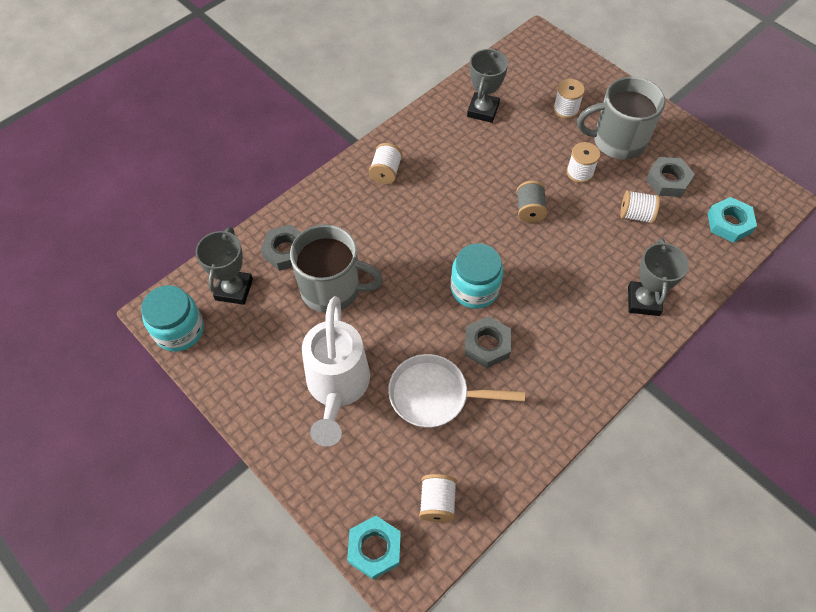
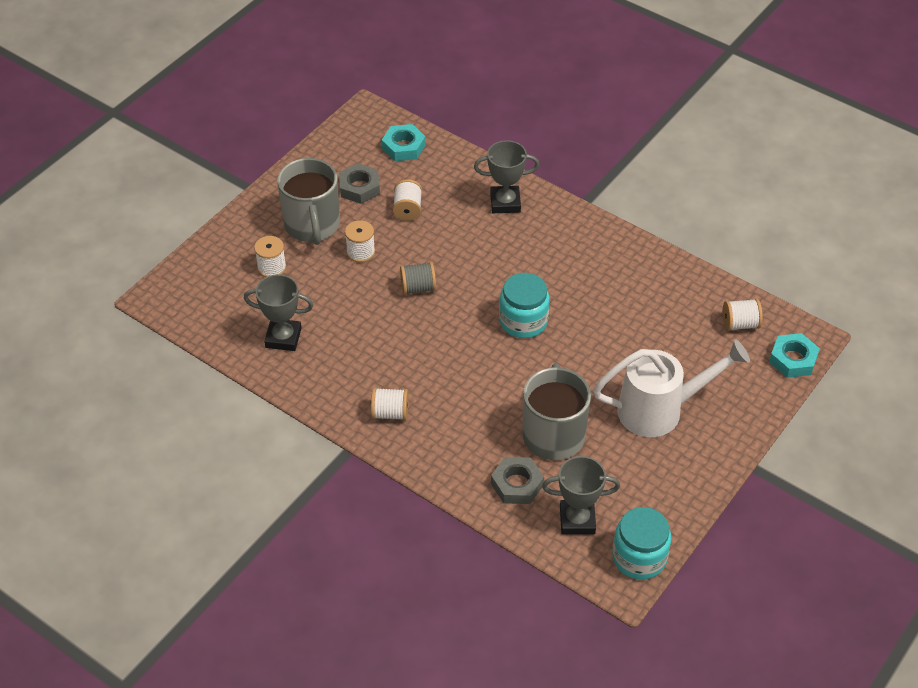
camera: 100 degrees left, 10 degrees down
white pan [388,354,525,428] -> none
grey nut [465,316,511,368] -> none

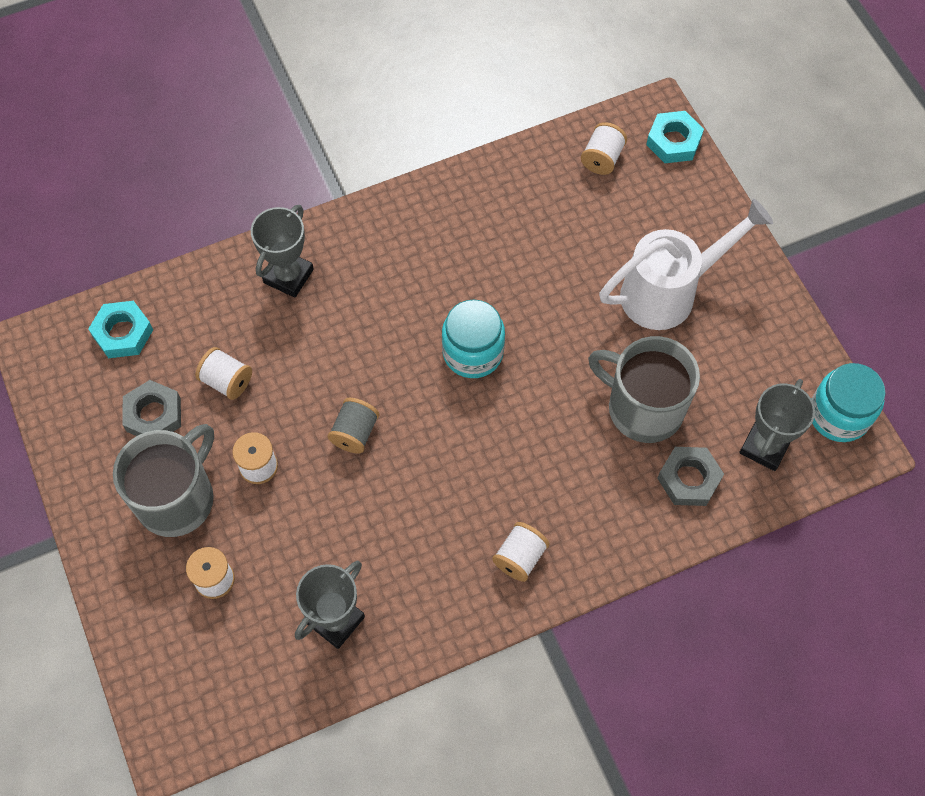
camera: 60 degrees left, 15 degrees up
grey mug [277,158,340,245] -> grey mug turned 75 degrees counterclockwise [113,424,214,537]
white watering can [593,339,750,437] -> white watering can turned 45 degrees clockwise [599,199,773,330]

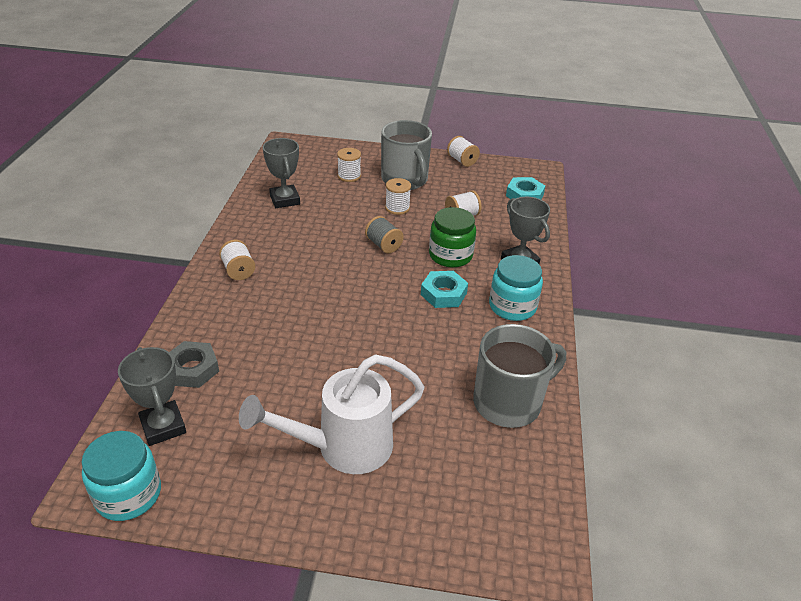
camera: 120 degrees right, 25 degrees down
grey nut [123,380,181,436] -> none
turquoise jar [442,300,505,378] -> turquoise jar moved to [489,255,543,321]
white spool [581,122,627,175] -> white spool moved to [447,136,480,167]
grey mug [588,336,700,443] -> grey mug moved to [473,324,566,428]
white watering can [599,199,773,330] -> white watering can turned 60 degrees clockwise [239,354,424,474]
turquoise nut [646,111,704,163] -> turquoise nut moved to [421,271,468,308]
none -> green jar [429,207,476,268]

